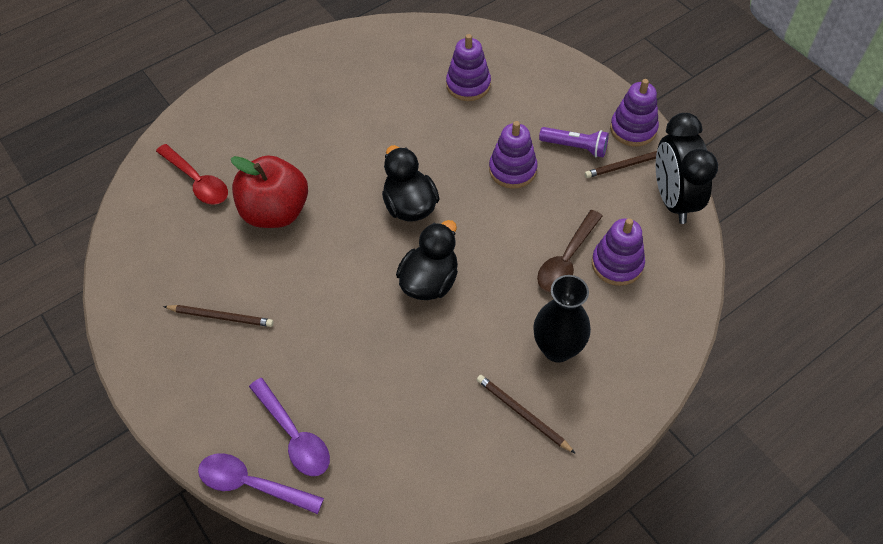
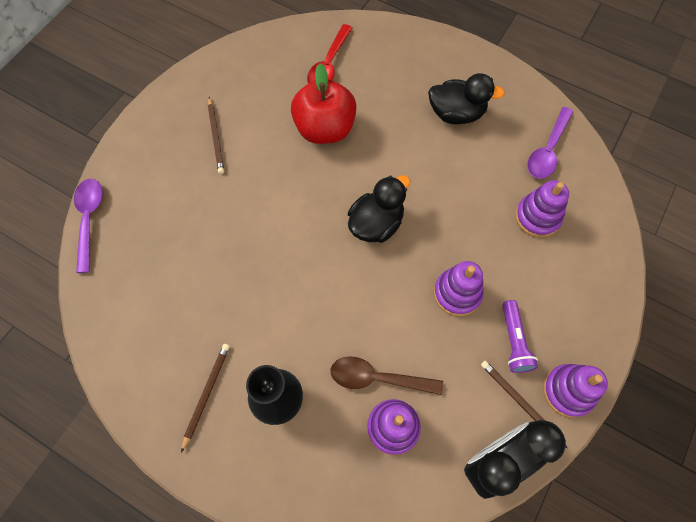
camera: 65 degrees right, 10 degrees up
purple spoon [249,378,330,476] -> purple spoon moved to [527,107,573,179]
black duck [396,220,458,300] -> black duck moved to [428,73,505,124]

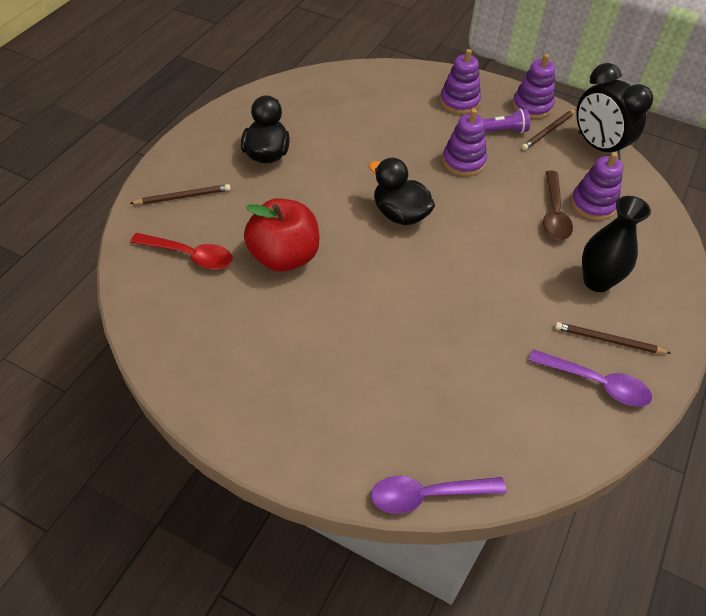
camera: 95 degrees left, 15 degrees down
brown pencil [208,97,224,174] -> brown pencil moved to [129,184,231,205]
purple stacking toy [515,180,569,238] -> purple stacking toy moved to [440,49,481,114]
purple spoon [527,107,573,179] -> purple spoon moved to [529,349,652,407]

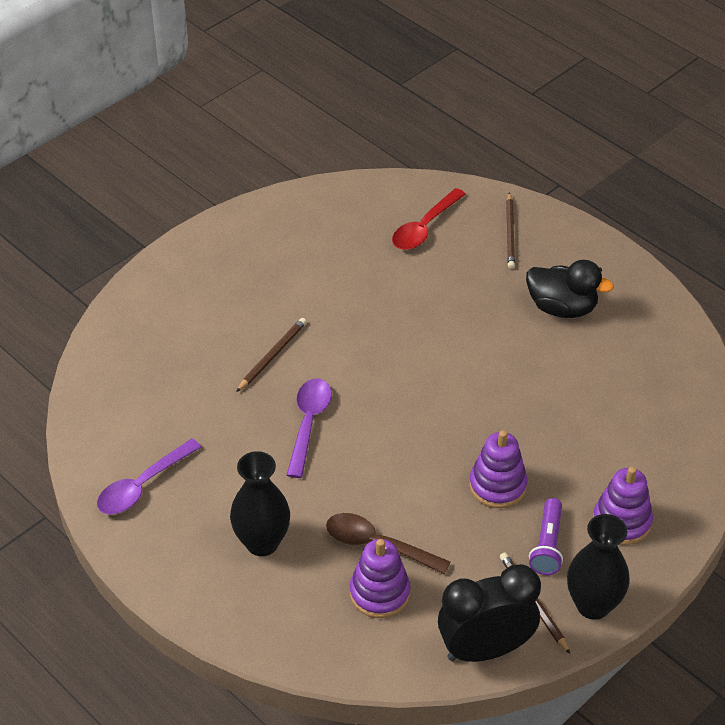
camera: 110 degrees right, 5 degrees down
red apple [244,198,320,272] -> none
black duck [369,158,435,225] -> none
purple spoon [371,476,506,514] -> purple spoon moved to [287,379,332,478]
purple stacking toy [512,54,555,119] -> black vase [567,514,630,620]
brown pencil [555,322,671,354] -> brown pencil moved to [236,318,307,392]

